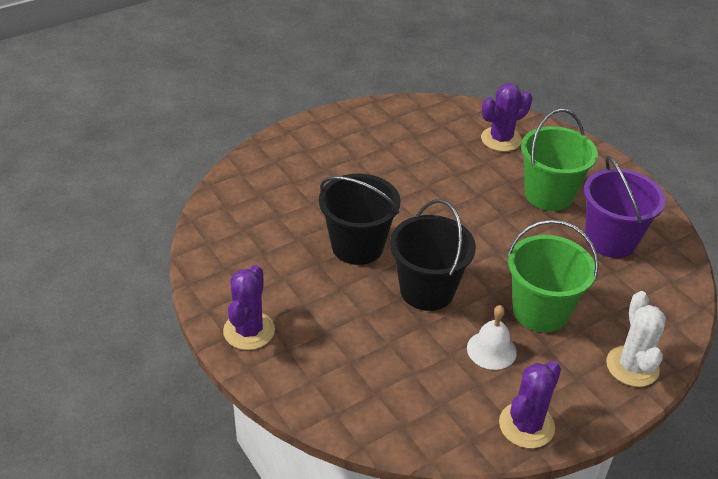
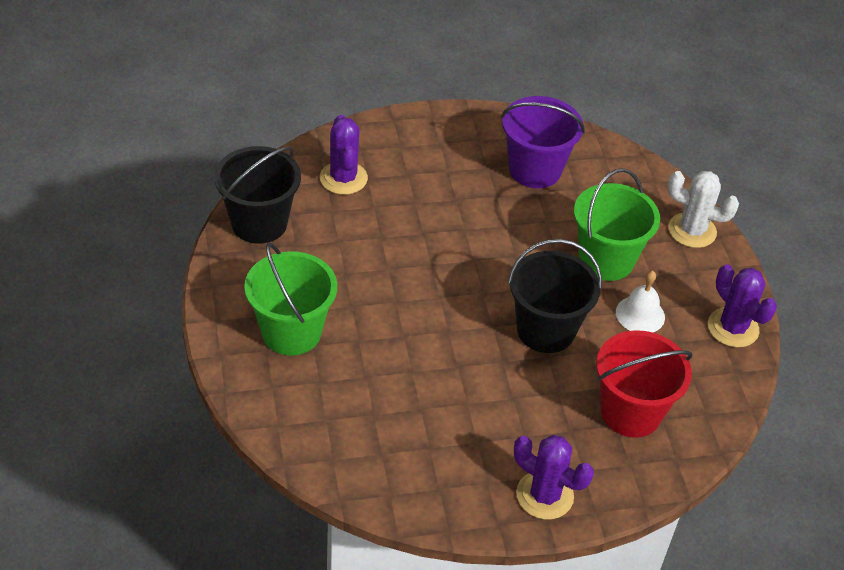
camera: 70 degrees left, 5 degrees up
black bucket [319,174,401,265] -> black bucket moved to [214,146,301,244]
green bucket [521,109,598,211] -> green bucket moved to [244,243,337,355]
none -> red bucket [596,330,692,437]

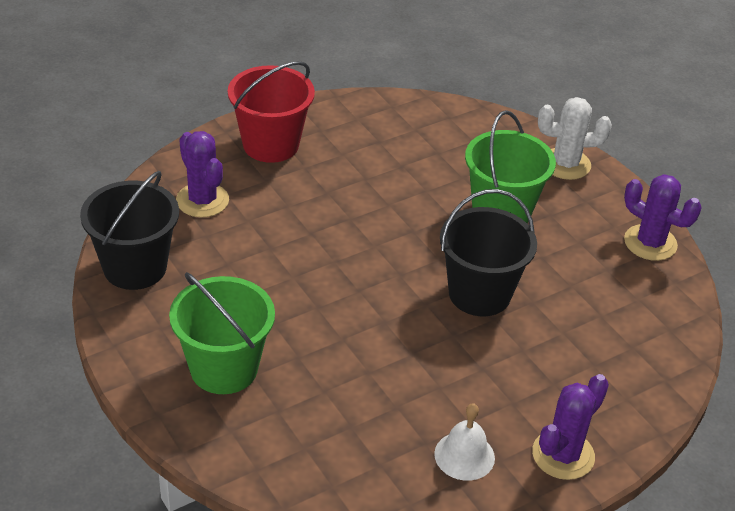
camera: 20 degrees left, 5 degrees down
purple bucket [501,96,585,188] -> none
purple cactus [514,435,594,520] -> purple cactus turned 60 degrees counterclockwise [532,374,609,480]
red bucket [596,330,692,437] -> red bucket moved to [228,61,315,163]
white bell [616,270,665,332] -> white bell moved to [434,403,495,481]

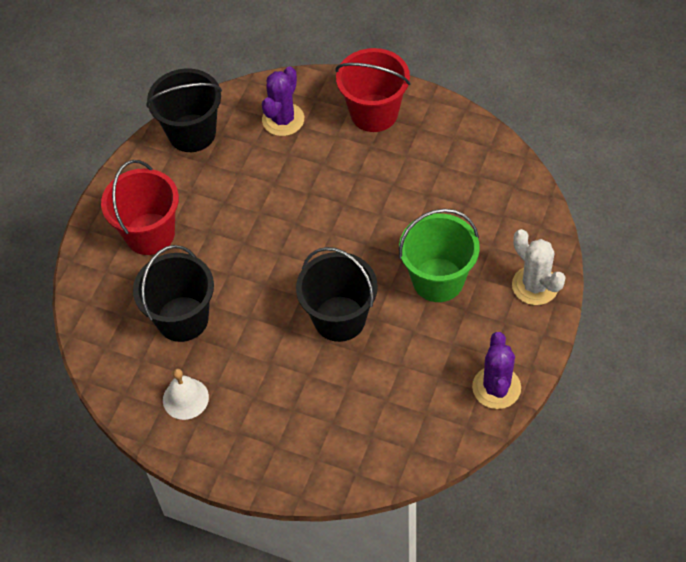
camera: 60 degrees right, 15 degrees up
green bucket [169,272,275,394] -> red bucket [101,160,179,255]
purple cactus [532,374,609,480] -> none
none -> black bucket [133,245,214,342]

